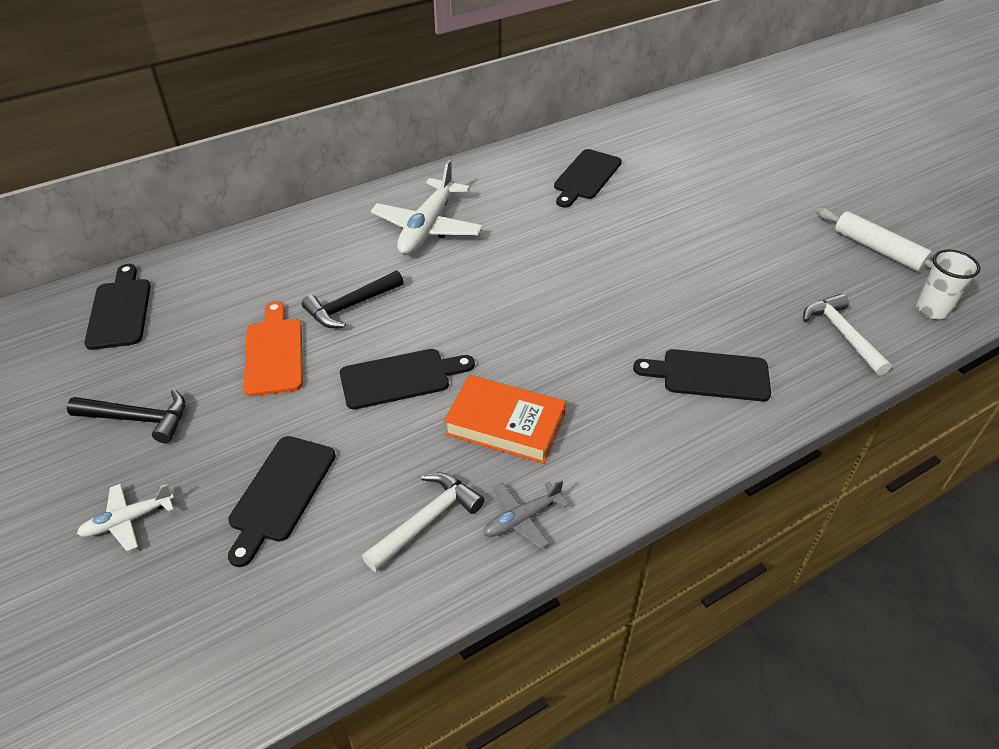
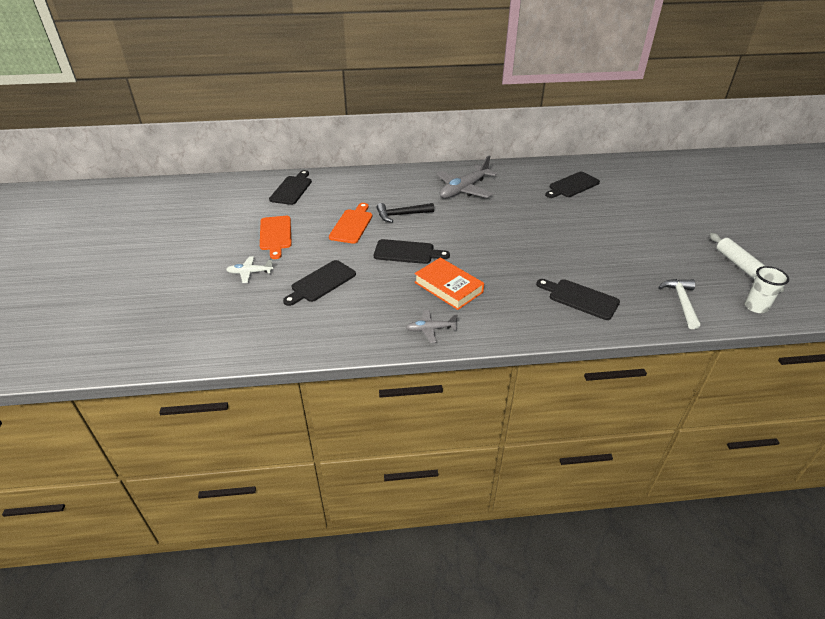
camera: 25 degrees right, 5 degrees down
black hammer [67,389,185,443] -> orange cutting board [260,216,292,259]
white hammer [362,472,484,572] -> none
white plane [371,160,483,255] -> grey plane [436,156,497,199]

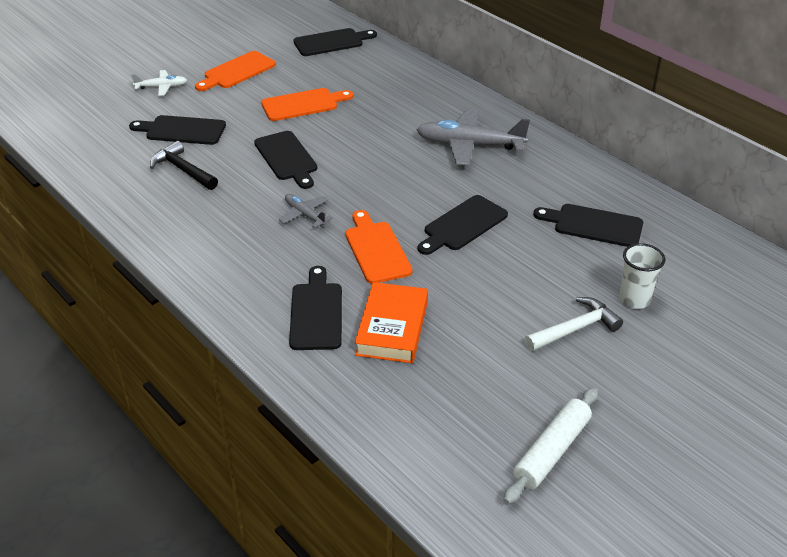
camera: 55 degrees right, 0 degrees up
white plane [226,256,273,283] -> white plane turned 120 degrees clockwise [131,70,187,96]
black hammer [377,203,434,223] -> black hammer moved to [150,141,218,190]
grey plane [405,310,458,343] -> grey plane moved to [279,194,333,228]
orange book [414,257,484,310] -> orange book moved to [355,282,428,363]
white hammer [659,279,700,329] -> white hammer moved to [524,297,623,351]
white cup [745,266,789,313] -> white cup moved to [619,243,665,309]
none -> orange cutting board [345,210,413,284]
none -> black cutting board [418,195,508,255]

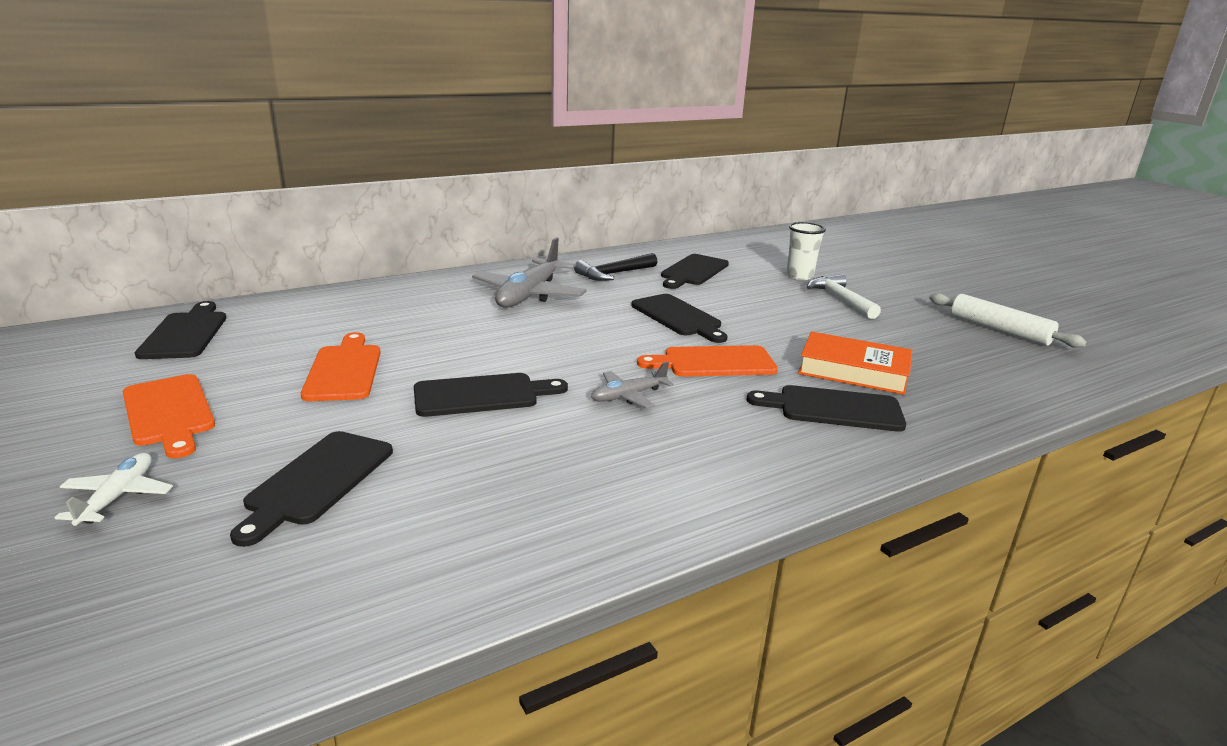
camera: 80 degrees left, 15 degrees down
black hammer [150,141,218,190] -> black hammer moved to [574,253,658,281]

